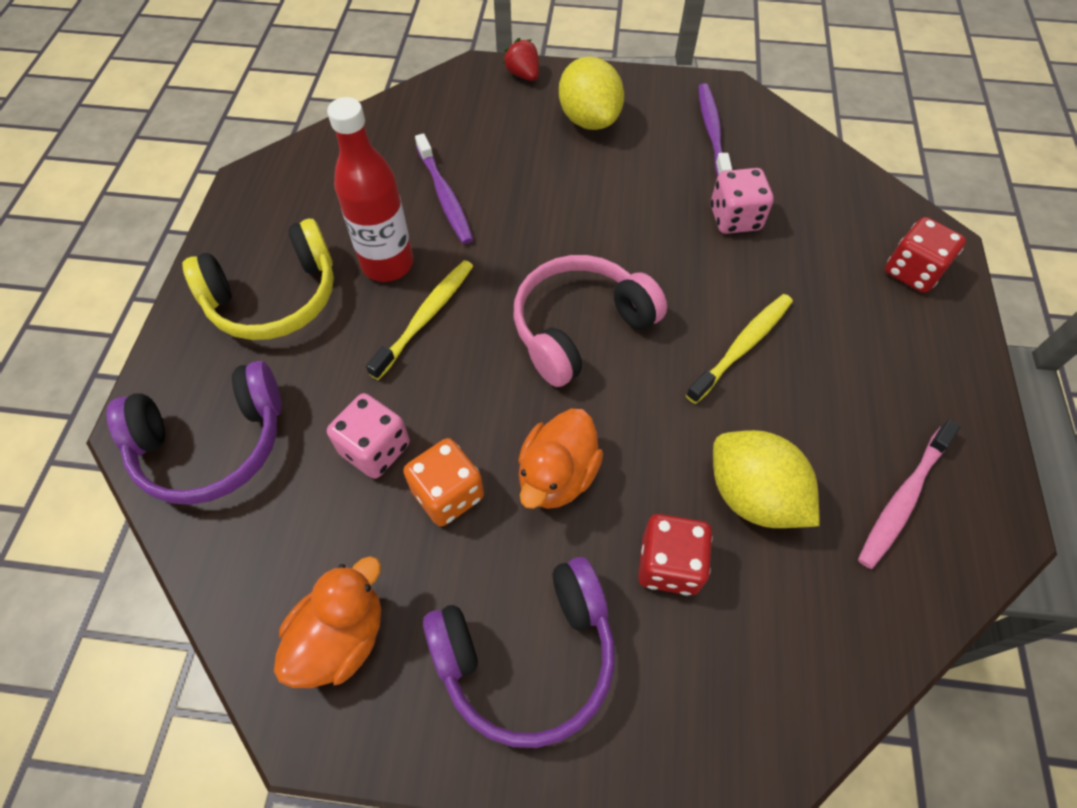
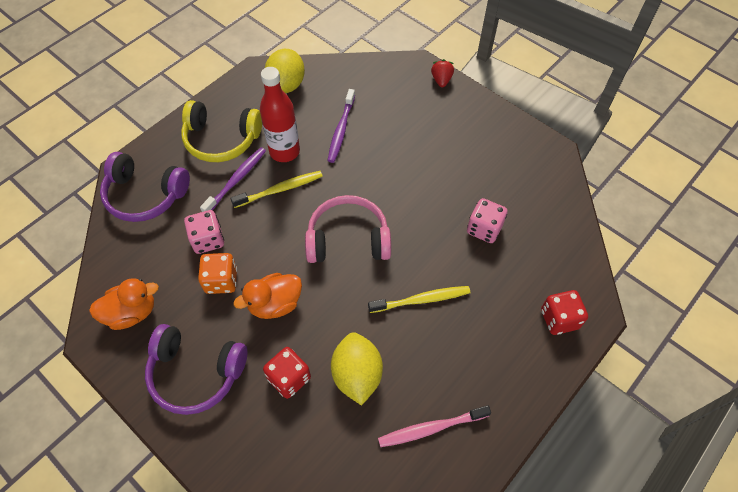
camera: 35 degrees right, 0 degrees up
yellow lemon [559,56,624,130] -> yellow lemon moved to [265,49,305,93]
purple toothbrush [698,83,732,177] -> purple toothbrush moved to [200,147,266,212]

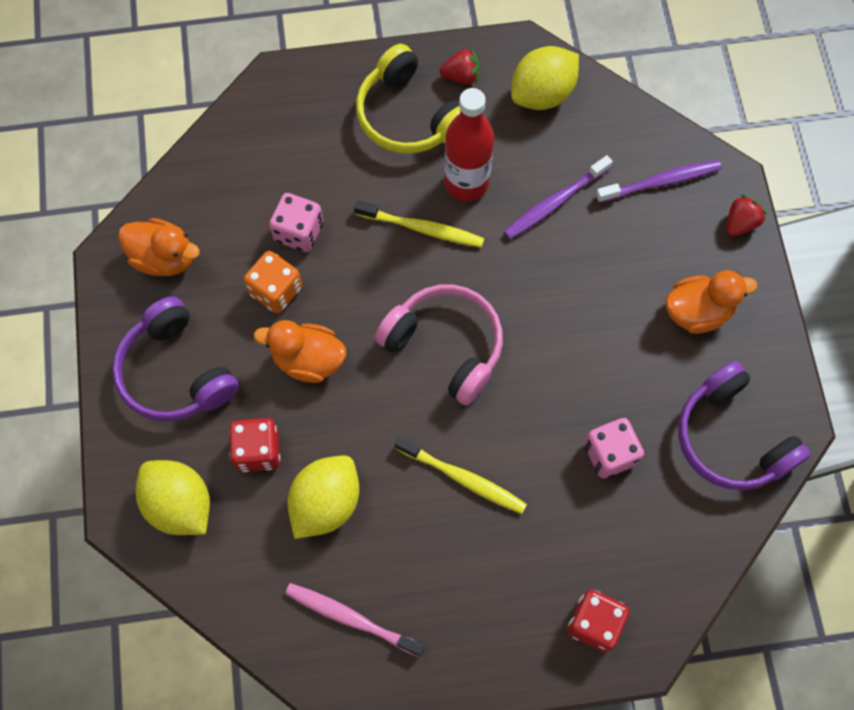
camera: 40 degrees right, 10 degrees up
purple headphones [100,152,190,222] -> purple headphones moved to [678,361,811,490]
purple toothbrush [200,147,266,212] -> purple toothbrush moved to [596,160,722,203]
none -> yellow lemon [136,460,210,535]
none -> red strawberry [440,47,480,85]
none -> orange duck [665,270,757,334]

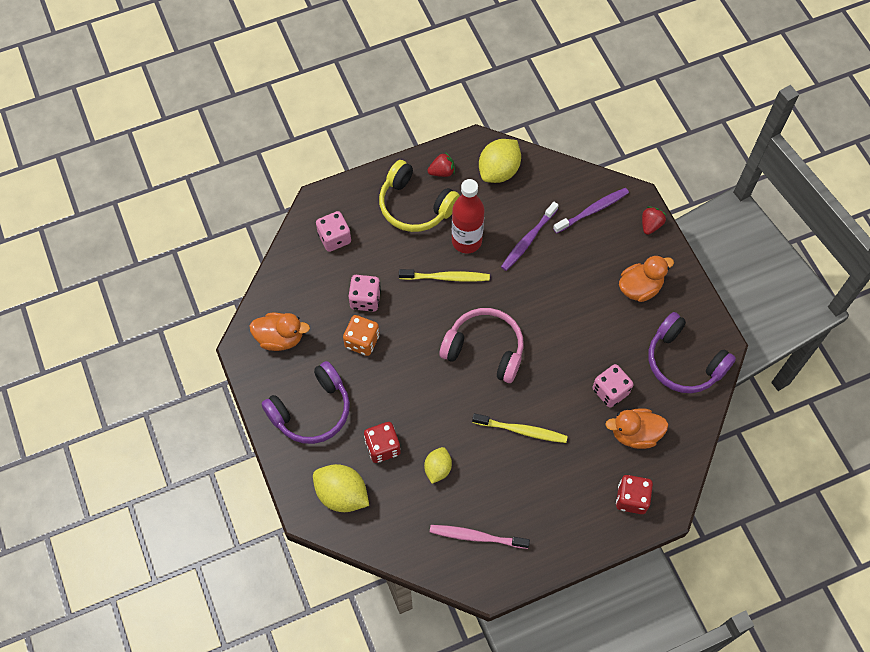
camera: 15 degrees left, 5 degrees down
purple headphones [112,296,239,421] -> purple headphones turned 75 degrees counterclockwise [261,361,350,444]
orange duck [254,320,346,383] -> orange duck moved to [605,408,668,449]
yellow lemon [287,455,359,539] -> yellow lemon [424,447,452,484], size x0.61
none -> pink dice [316,211,351,252]

